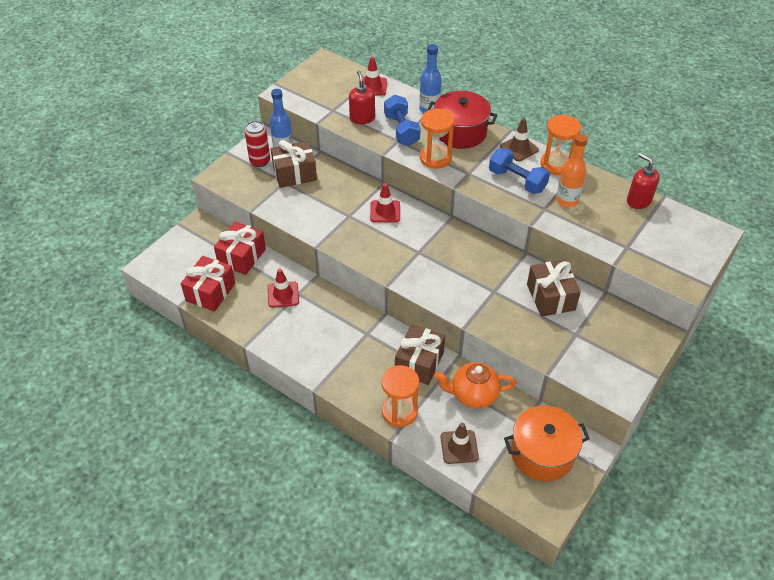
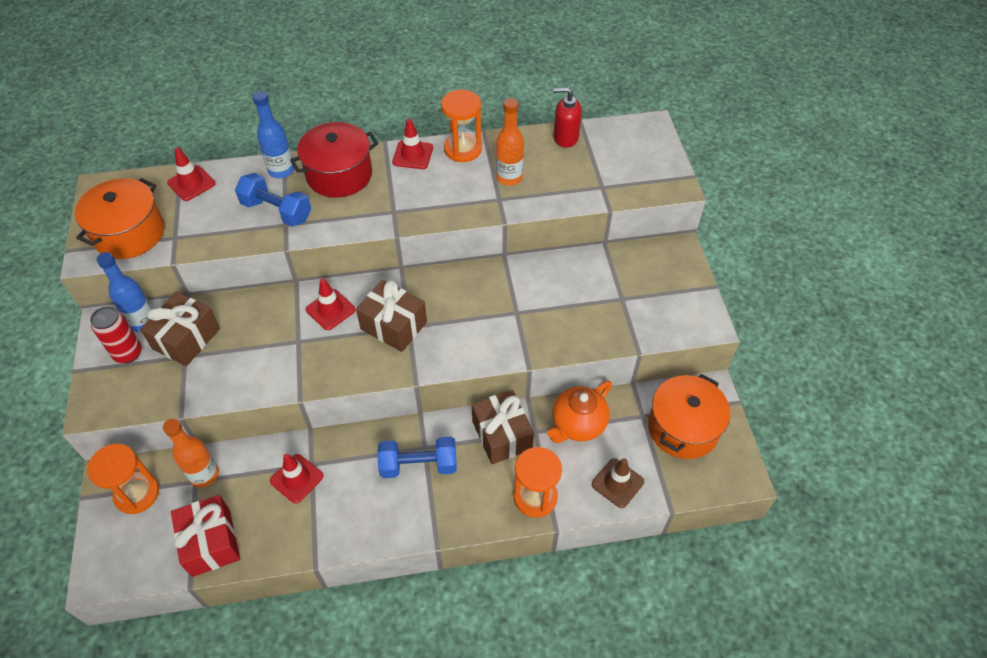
camera: 45 degrees left, 5 degrees up
red gift [214,221,266,275] -> orange bottle [163,419,219,488]
red soap dispenser [349,70,375,124] -> none
orange hourglass [420,109,455,169] -> orange hourglass moved to [87,444,159,514]
blue dumbbell [489,148,550,194] -> blue dumbbell moved to [377,437,457,478]
brown traffic cone [500,118,539,161] -> red traffic cone [392,119,433,169]
brown gift [527,260,581,317] -> brown gift moved to [356,280,427,352]
none -> orange pot [75,178,164,259]

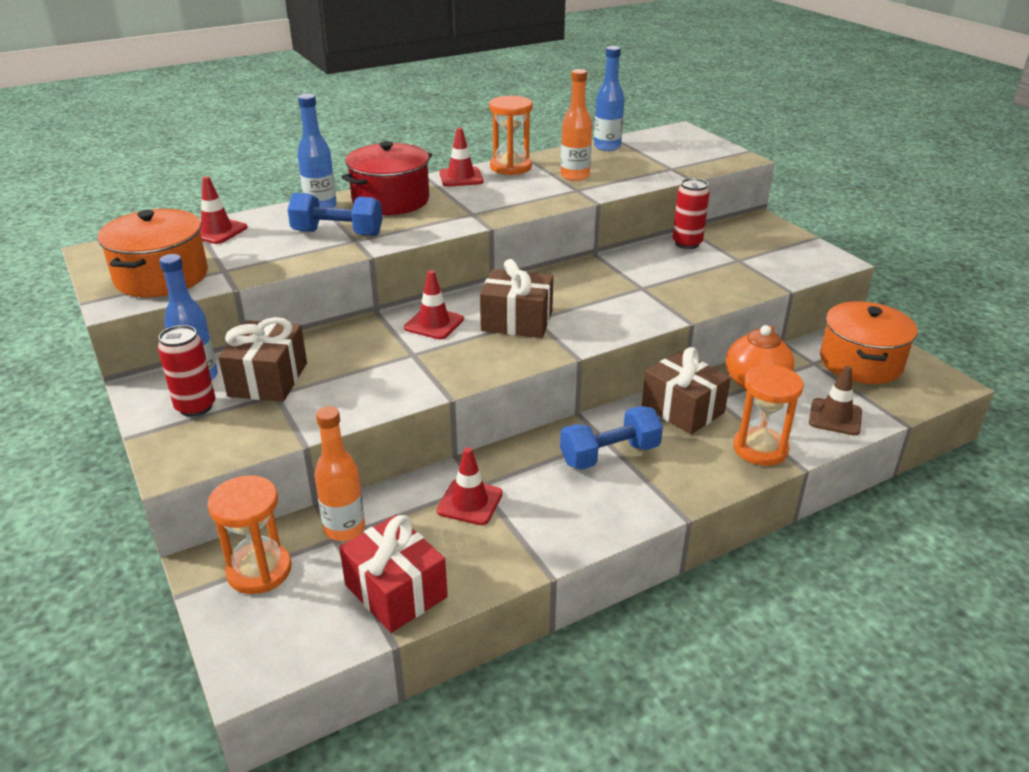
camera: 20 degrees left, 20 degrees down
red soap dispenser [553,87,582,148] -> blue bottle [594,46,624,151]
none -> red can [673,178,709,249]

